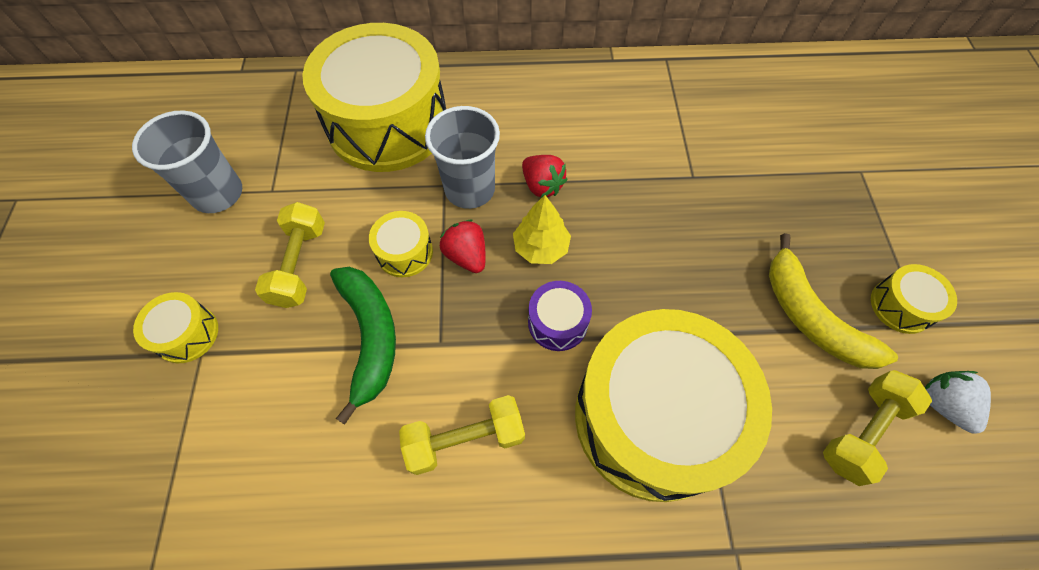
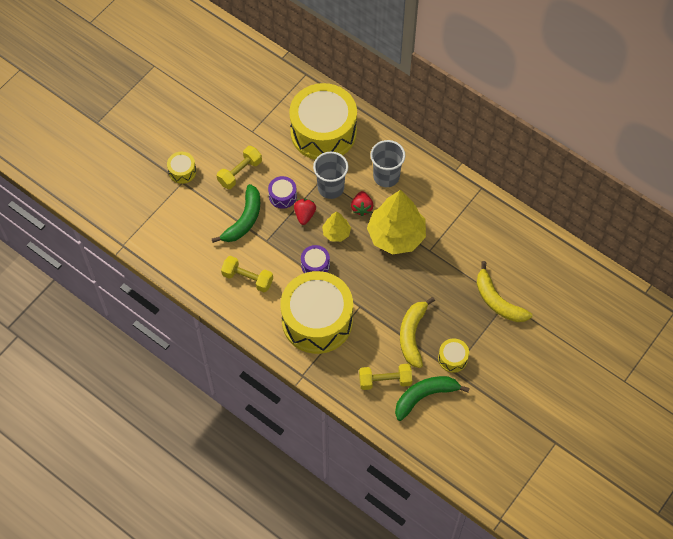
camera: 40 degrees right, 0 degrees up
grey cup [132,110,242,213] -> grey cup moved to [370,140,405,187]
yellow drum [369,211,433,277] -> purple drum [268,176,297,209]
white strawberry [925,371,991,434] -> green banana [395,376,470,421]
none -> yellow tree [367,190,426,255]
none -> yellow banana [477,261,532,322]

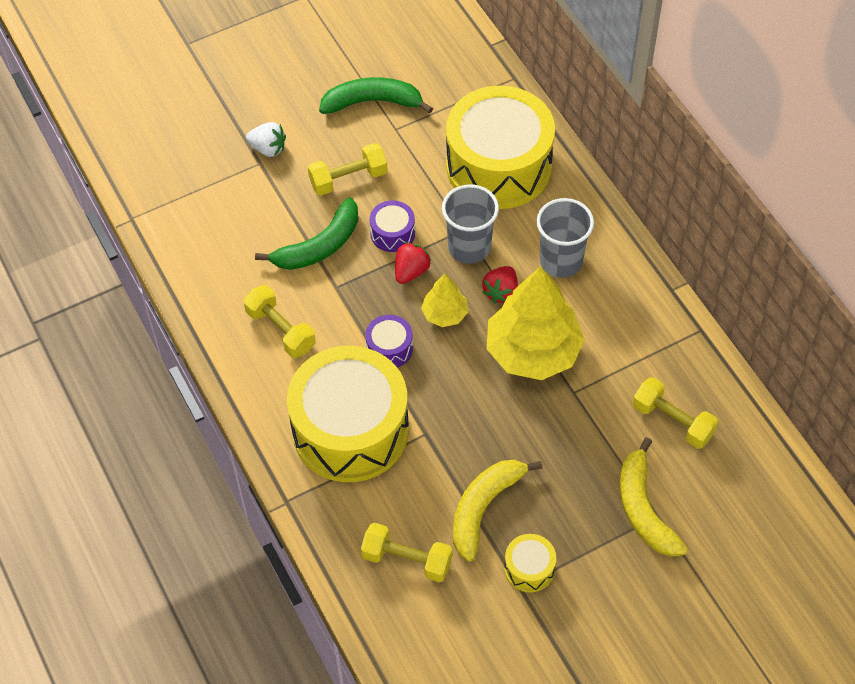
camera: 25 degrees right, 5 degrees down
yellow drum [167,152,196,184] -> white strawberry [246,122,286,157]
green banana [395,376,470,421] -> green banana moved to [319,77,433,114]
none -> yellow dumbbell [633,377,719,449]

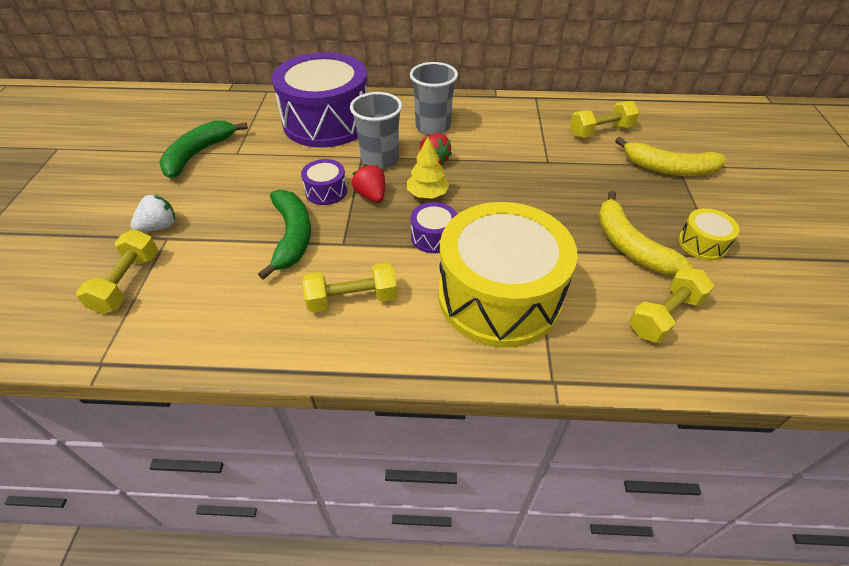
camera: 60 degrees left, 10 degrees down
yellow dumbbell [308,143,388,195] -> yellow dumbbell moved to [76,229,158,314]
yellow drum [446,86,555,209] -> purple drum [272,52,368,147]
yellow tree [487,266,585,380] -> none

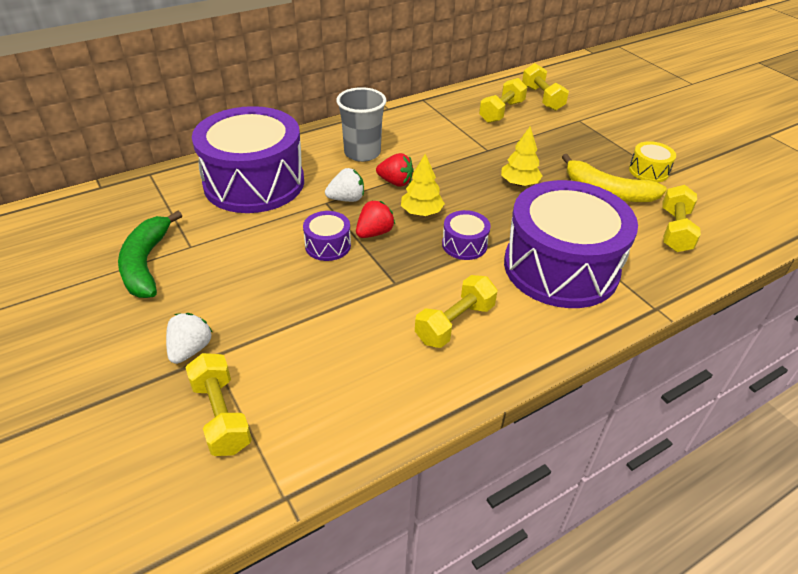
camera: 35 degrees left, 5 degrees down
green banana [258,190,311,280] -> none
grey cup [350,92,402,169] -> white strawberry [325,168,364,202]
red strawberry [352,164,385,203] -> red strawberry turned 105 degrees clockwise [356,200,395,238]
yellow drum [438,202,578,347] -> purple drum [504,180,638,308]
yellow banana [615,137,726,176] -> none
none -> yellow tree [501,126,542,186]
none -> yellow dumbbell [522,63,569,111]

